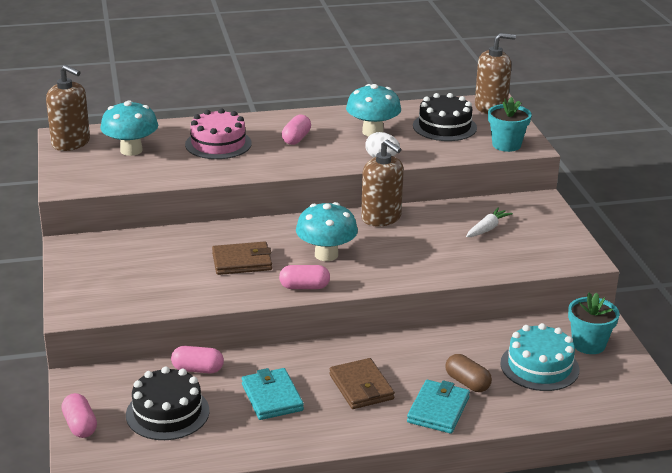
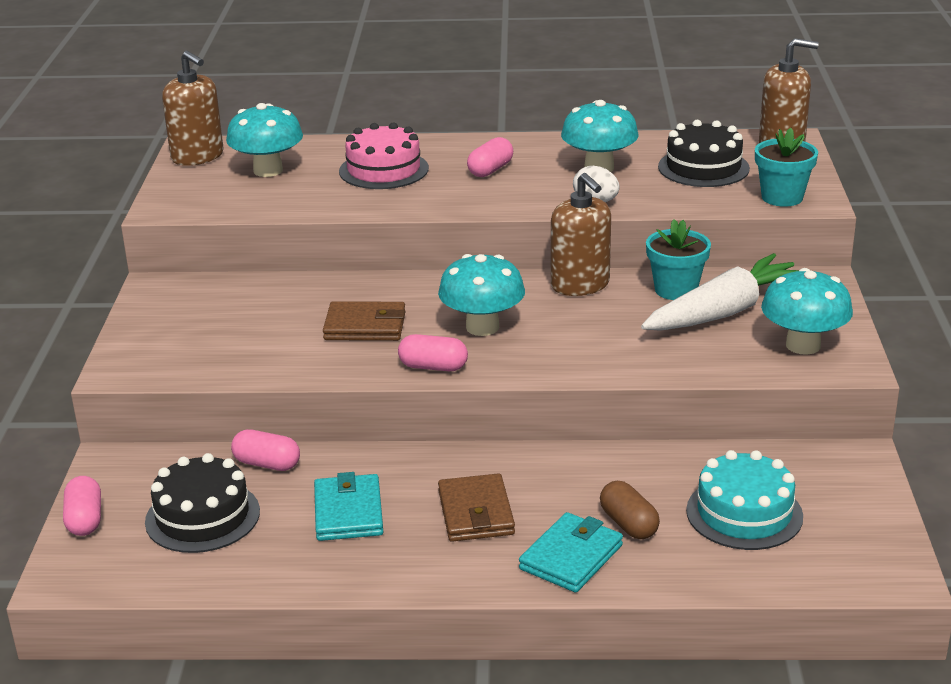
camera: 15 degrees right, 0 degrees up
white carrot [466,208,513,237] -> white carrot [641,253,799,331], size x2.09
turquoise flower pot [568,293,619,354] -> turquoise flower pot moved to [646,219,711,300]
none -> turquoise mushroom [761,268,853,355]

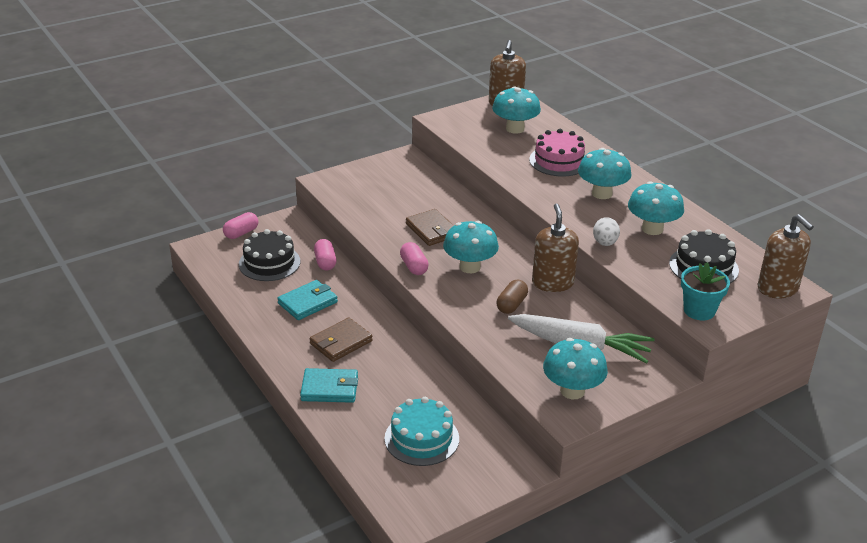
camera: 55 degrees right, 5 degrees up
pink capsule [467,137,513,177] -> turquoise mushroom [578,148,632,199]
brown soap dispenser [551,173,611,296] -> brown soap dispenser turned 150 degrees clockwise [532,203,579,292]
brown capsule [600,481,660,539] -> brown capsule moved to [496,280,528,314]
turquoise flower pot [646,219,711,300] -> none

